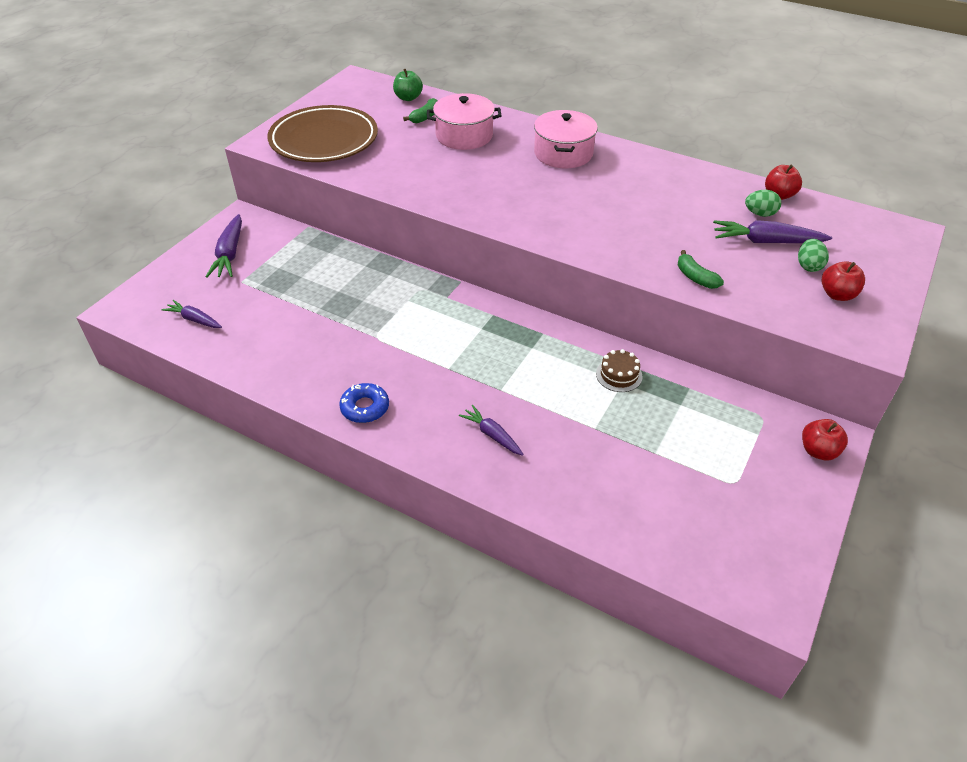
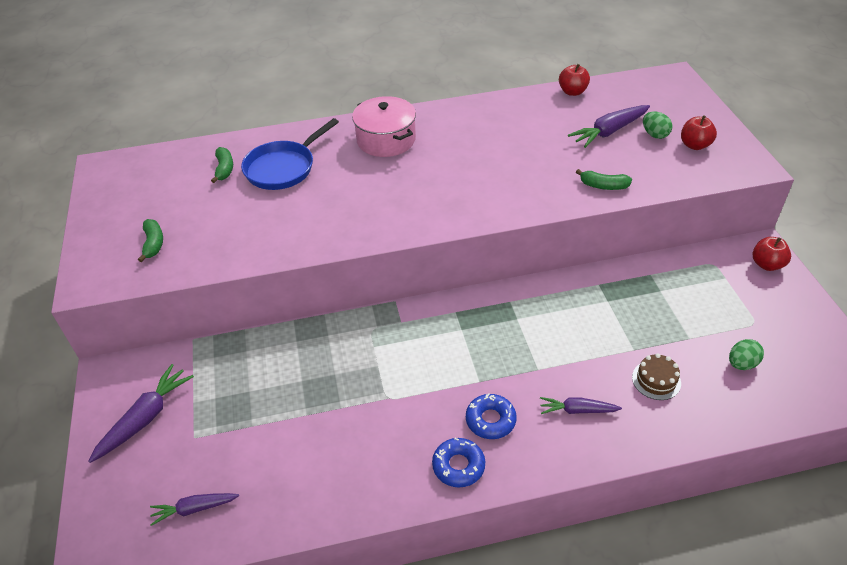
camera: 40 degrees left, 0 degrees up
purple carrot [205,214,242,278] -> purple carrot turned 105 degrees counterclockwise [88,364,194,463]
brown plate [267,105,378,162] -> green banana [138,219,163,262]
green apple [393,69,423,101] -> none
pink pot [427,93,501,150] -> blue pan [241,118,339,190]
brown cake [596,349,643,392] -> brown cake moved to [632,353,681,400]
green egg [745,190,781,217] -> green egg moved to [729,339,764,370]
none -> blue donut [466,393,517,439]

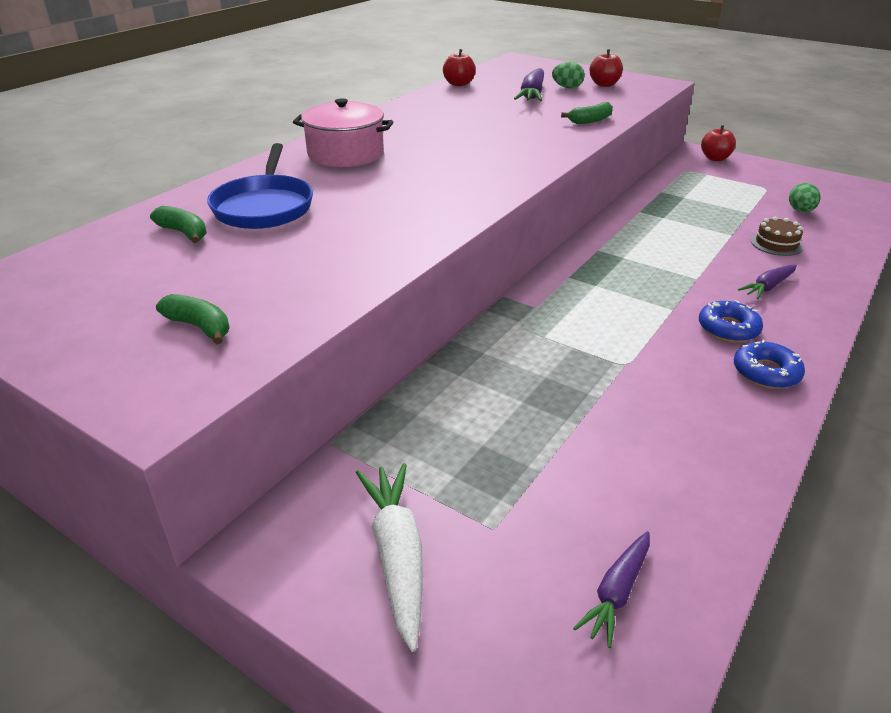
camera: 45 degrees left, 10 degrees down
purple carrot [88,364,194,463] -> white carrot [356,463,423,652]

